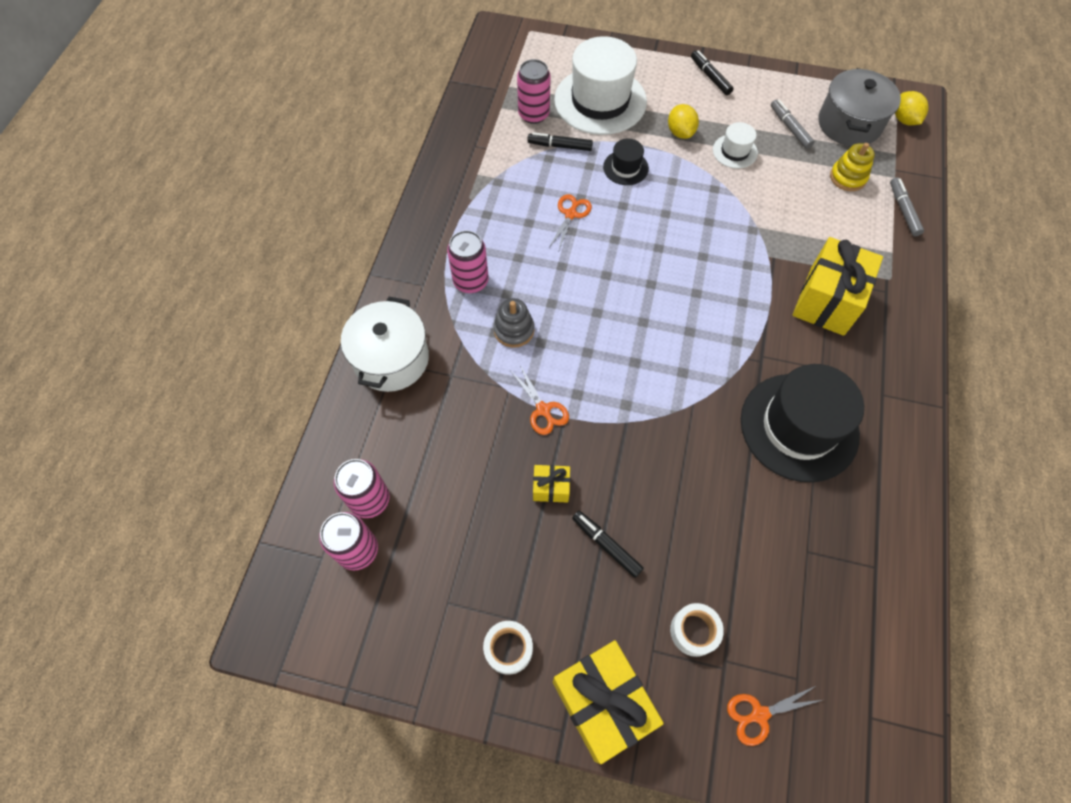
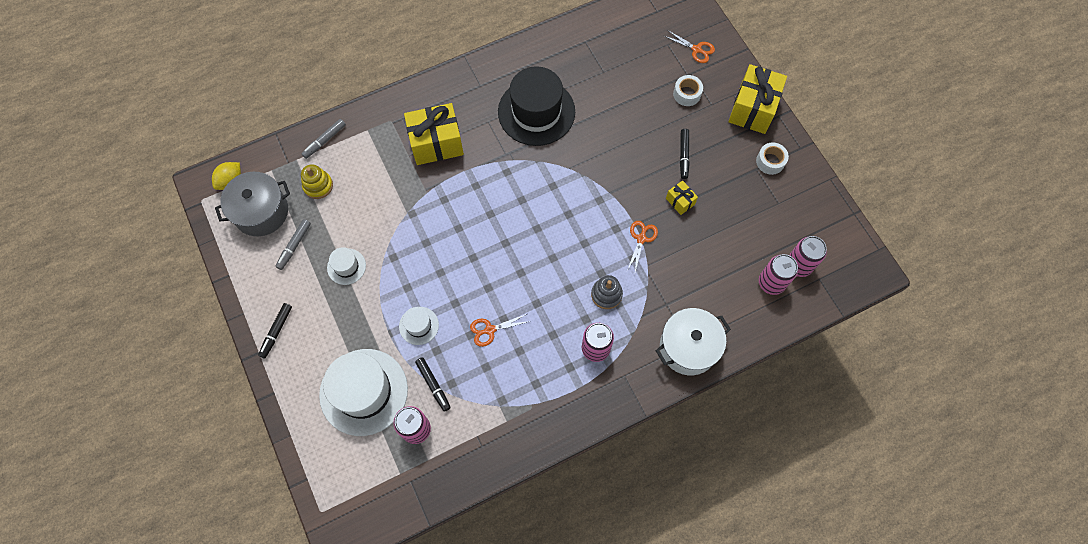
camera: 130 degrees left, 5 degrees up
black hat [603,139,649,185] -> white hat [399,307,439,345]
yellow lemon [668,104,699,139] -> none

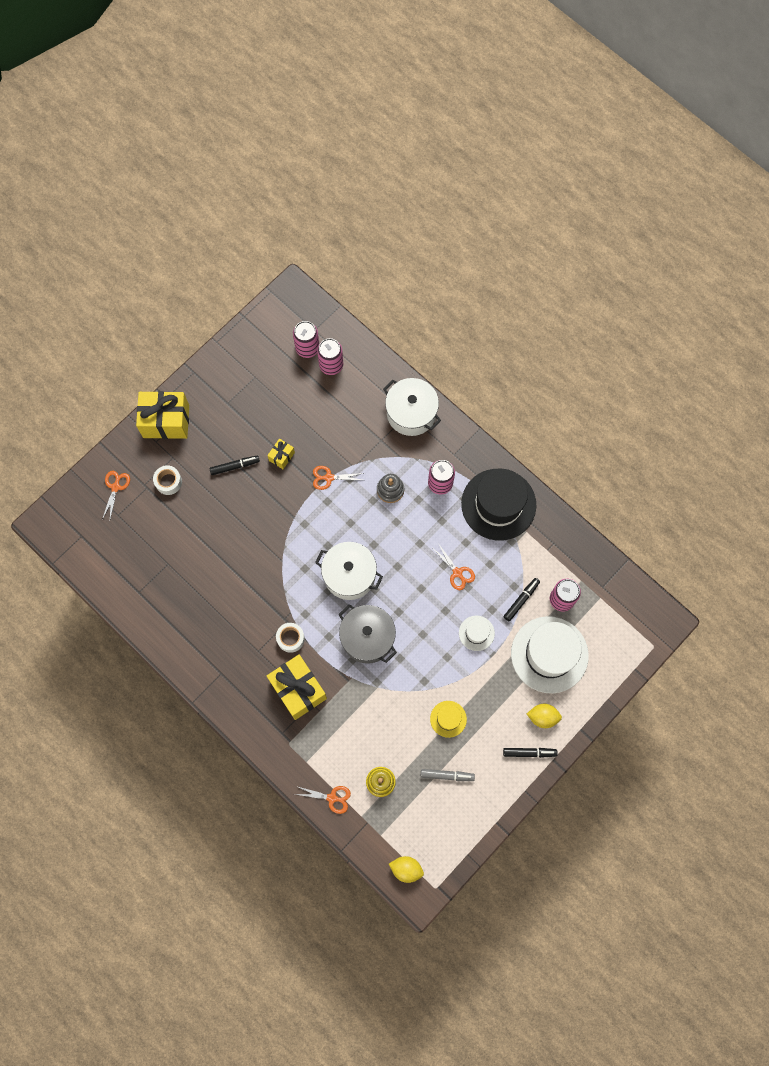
camera: 110 degrees left, 5 degrees up
grey pot [215,172,290,236] -> grey pot moved to [338,605,397,664]
grey marker [301,119,346,159] -> orange scissors [294,786,351,814]
white hat [327,247,366,285] -> yellow hat [430,701,467,738]
black hat [498,66,575,146] -> black hat moved to [461,469,536,541]
white tape [756,142,789,175] -> white tape moved to [276,623,305,653]
none -> white pot [315,542,383,600]
none -> yellow lemon [527,704,562,728]

